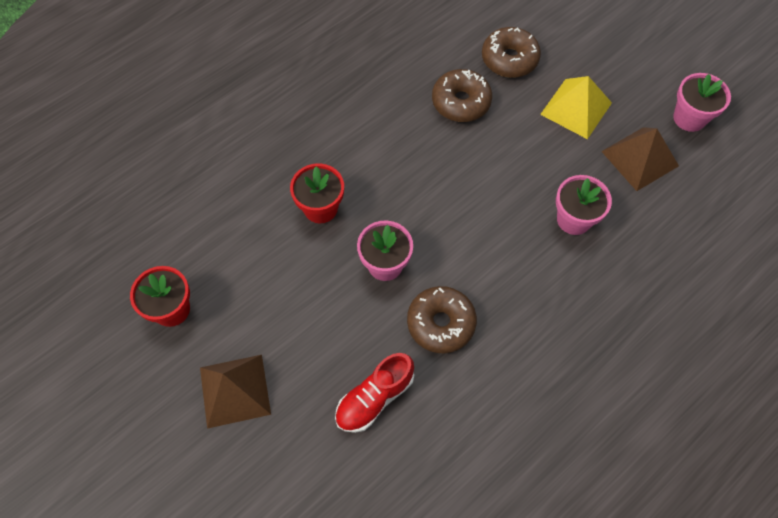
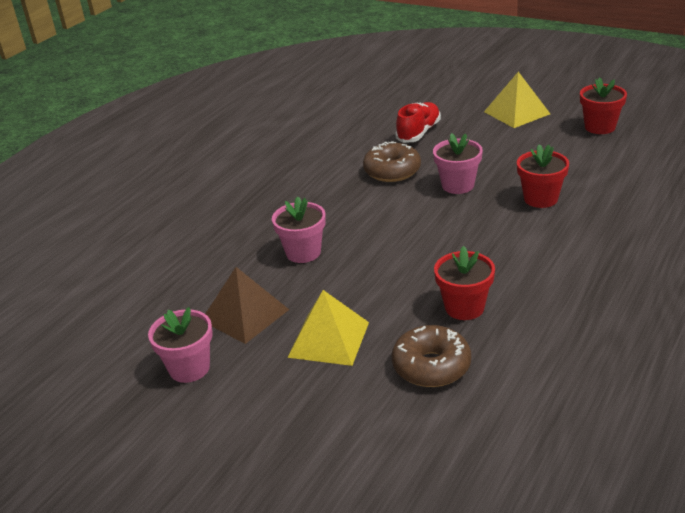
camera: 165 degrees right, 30 degrees down
brown pyramid [200,355,271,429] -> yellow pyramid [484,72,550,128]
brown donut [432,69,492,122] -> red flower pot [434,246,495,320]

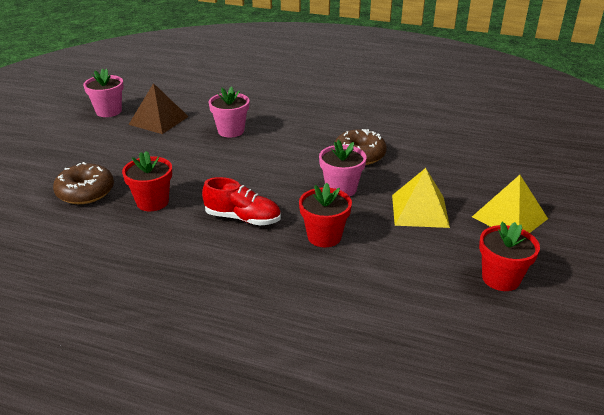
camera: 75 degrees right, 0 degrees up
yellow pyramid [287,290,369,366] -> yellow pyramid moved to [392,168,450,228]
red shoe [395,102,441,143] -> red shoe moved to [202,177,281,225]

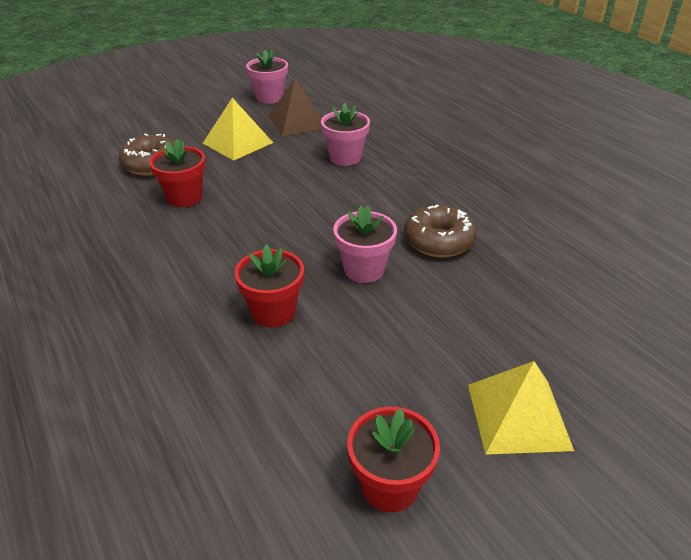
camera: 40 degrees right, 5 degrees up
red shoe [202,177,281,225] -> none
yellow pyramid [392,168,450,228] -> yellow pyramid moved to [203,98,273,161]

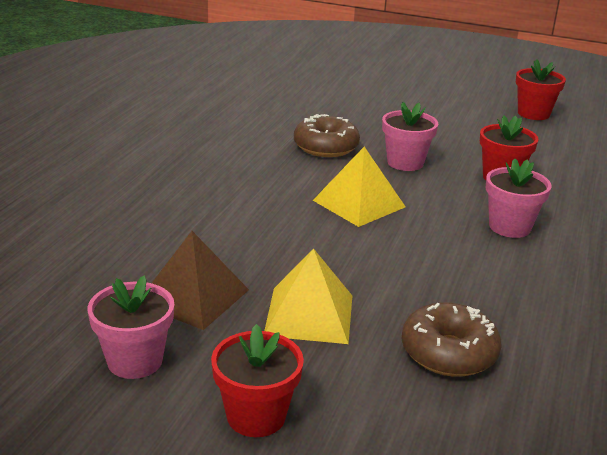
camera: 130 degrees left, 10 degrees down
red flower pot [149,139,206,207] -> red flower pot moved to [211,324,304,437]
pink flower pot [321,103,370,166] -> pink flower pot moved to [486,159,551,238]
yellow pyramid [468,361,574,455] -> yellow pyramid moved to [313,147,406,227]

